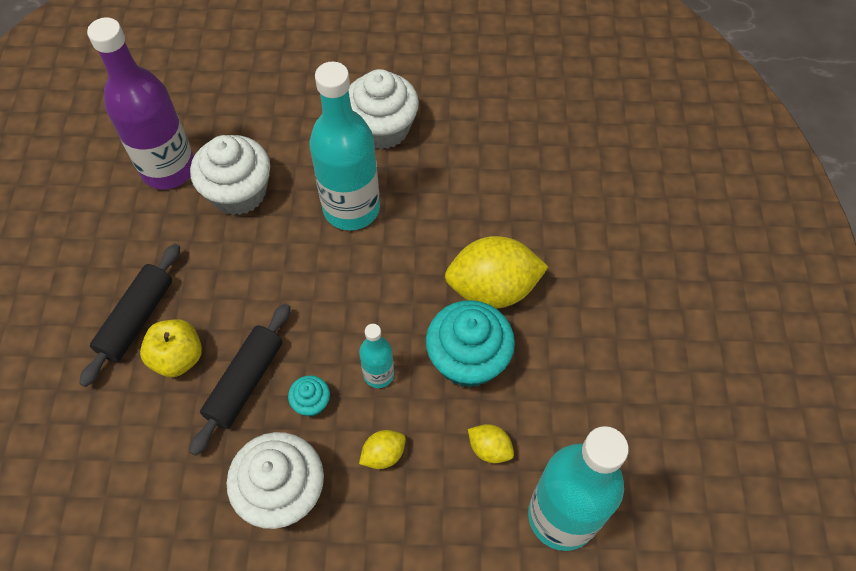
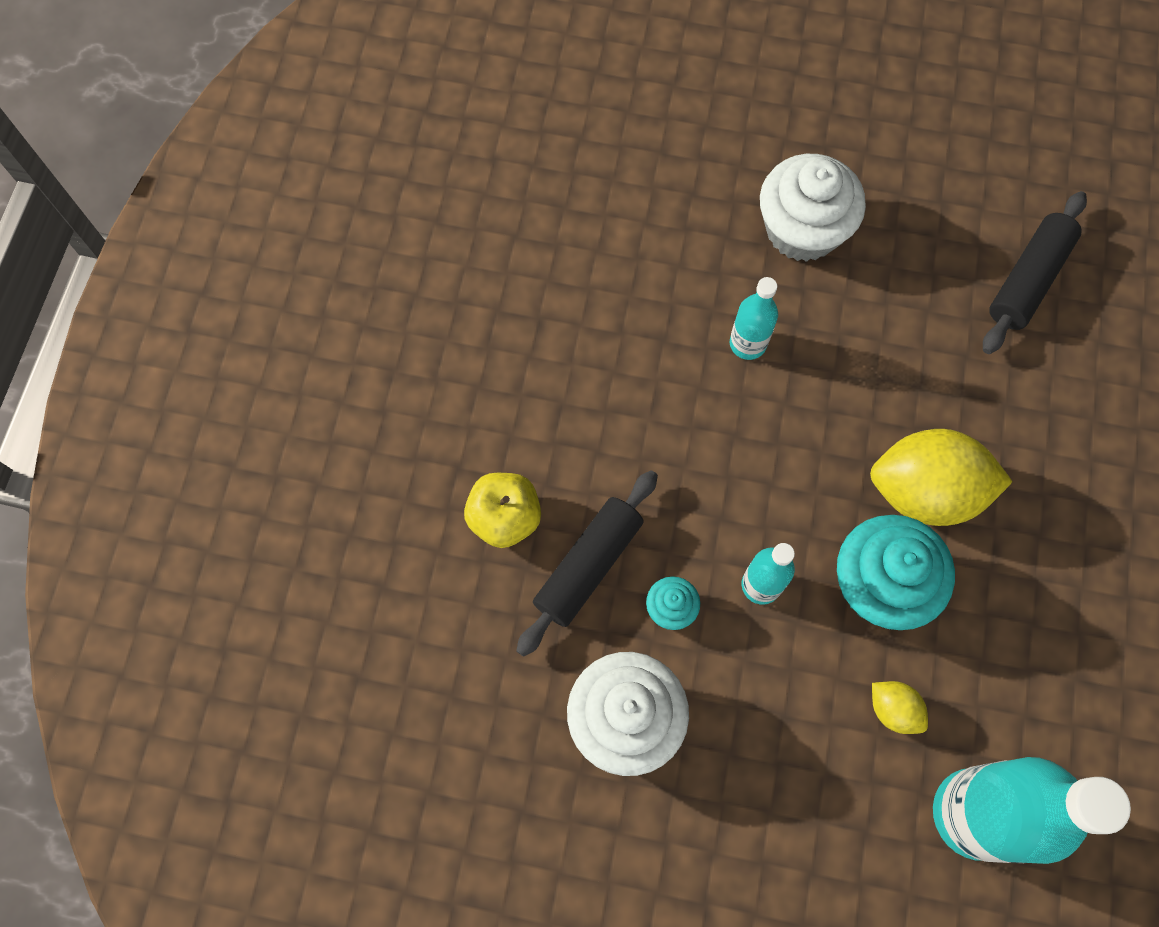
camera: 10 degrees right, 10 degrees up
black rolling pin [79,244,180,387] -> black rolling pin moved to [983,191,1087,354]
purple bottle [87,18,194,189] -> none
white cupcake [190,135,270,215] -> none
turquoise bottle [309,61,380,230] -> turquoise bottle [730,277,778,360], size x0.48
yellow lemon [359,430,406,469] -> none

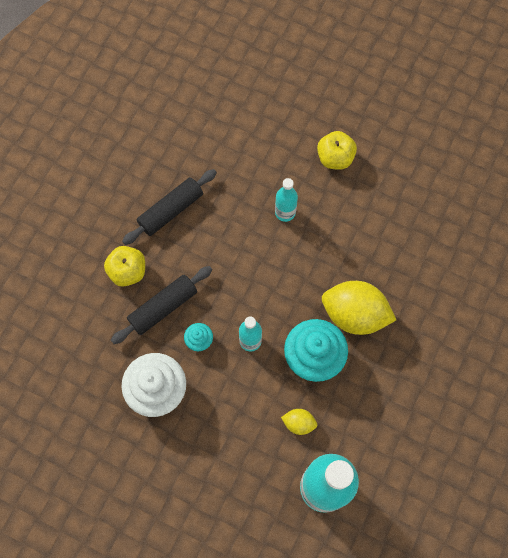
camera: 15 degrees right, 0 degrees up
white cupcake [760,154,866,262] -> yellow apple [317,131,357,170]
yellow lemon [872,681,928,734] -> yellow lemon turned 45 degrees counterclockwise [281,409,317,435]
black rolling pin [983,191,1087,354] -> black rolling pin moved to [122,169,217,245]

